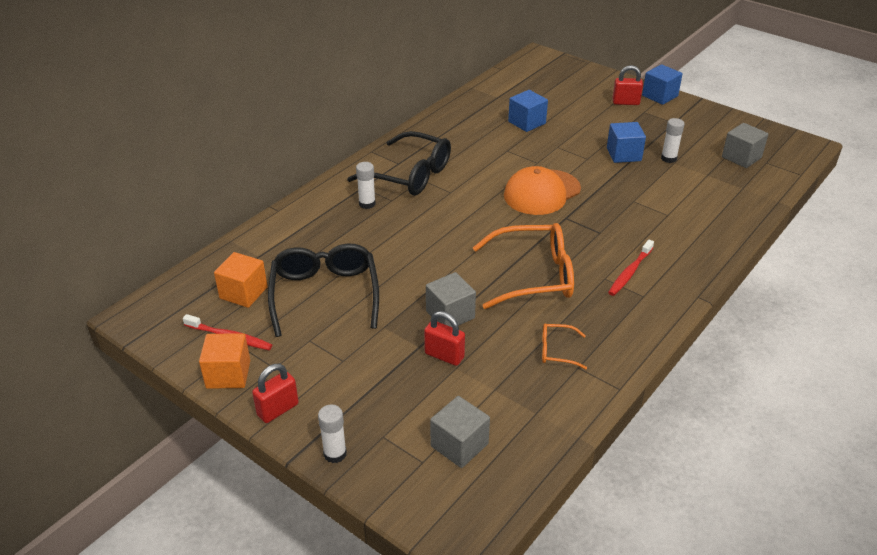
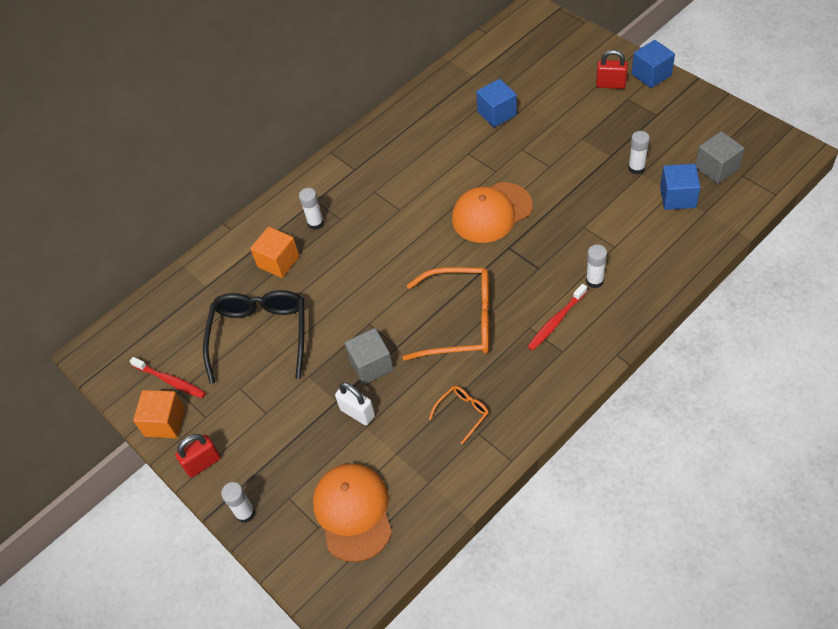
camera: 15 degrees right, 15 degrees up
orange cube [214,252,268,308] -> orange cube moved to [250,227,300,278]
black glasses [347,131,451,196] -> none
red padlock [424,311,465,366] -> white padlock [335,382,375,425]
grey cube [430,396,490,468] -> orange cap [313,463,392,562]
orange glasses [542,324,587,369] -> orange glasses turned 120 degrees clockwise [429,386,489,444]
blue cube [607,122,646,163] -> blue cube moved to [660,164,701,210]
none -> white glue stick [586,245,607,288]

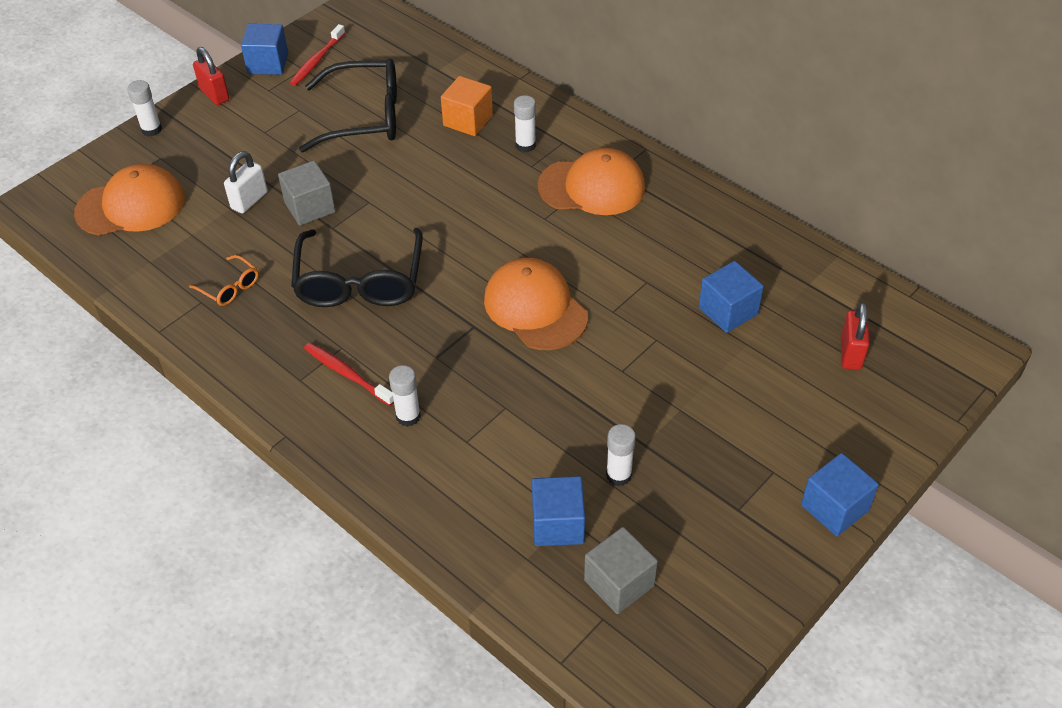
camera: 80 degrees right, 5 degrees down
orange cube [133,390,185,438] -> blue cube [241,24,288,75]
orange glasses [403,267,489,361] -> black glasses [291,228,423,307]
red padlock [596,50,628,89] -> red padlock moved to [841,302,869,370]
none -> orange cap [537,148,645,215]

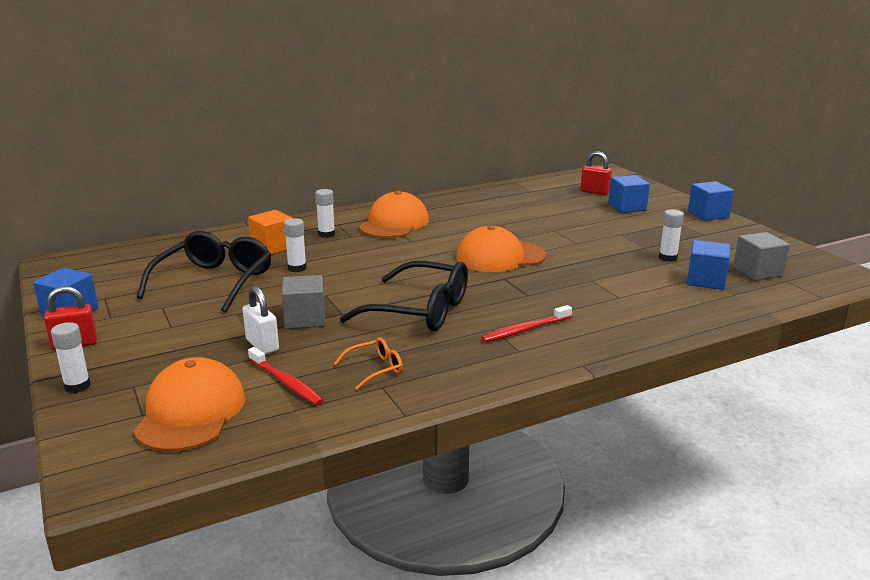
camera: 70 degrees left, 25 degrees down
red toothbrush [290,24,345,86] -> red toothbrush moved to [248,347,324,405]
white glue stick [389,365,421,427] -> white glue stick moved to [284,218,307,272]
blue cube [699,261,764,333] -> blue cube moved to [608,175,650,213]

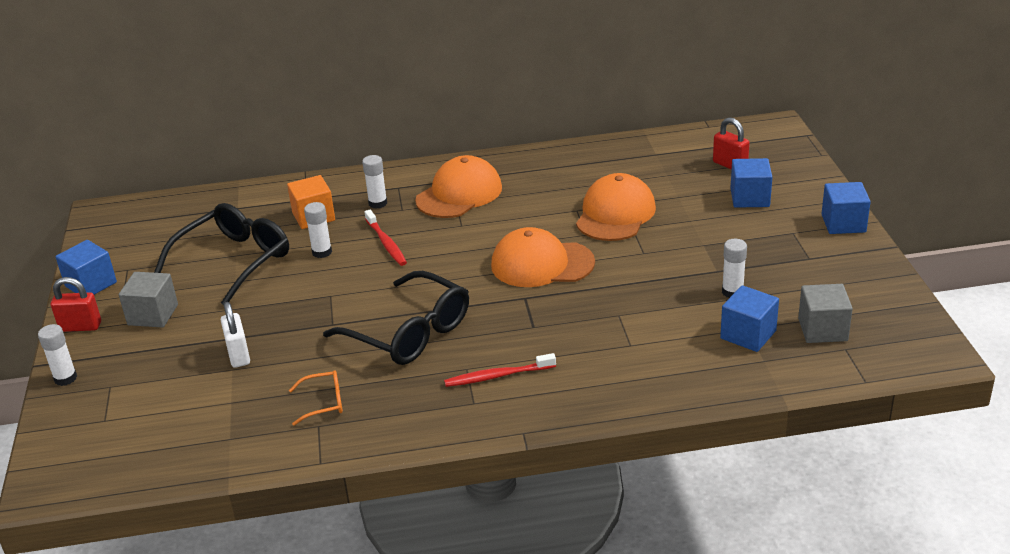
camera: 20 degrees right, 10 degrees up
orange cap [133,357,246,452] -> orange cap moved to [576,173,656,241]
red toothbrush [248,347,324,405] -> red toothbrush moved to [365,210,407,266]
grey cube [282,275,325,329] -> grey cube moved to [119,272,178,328]

